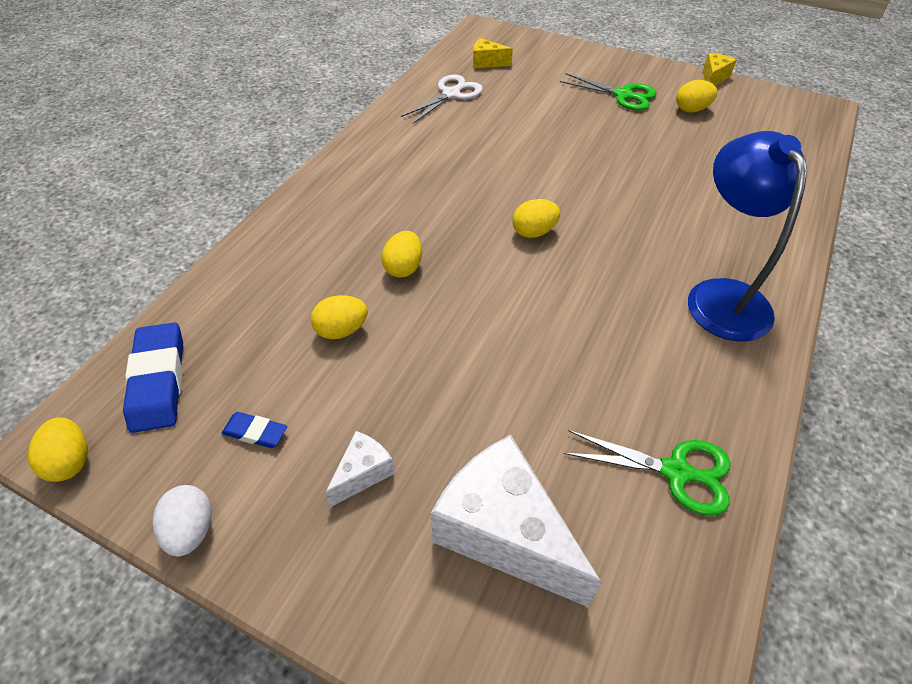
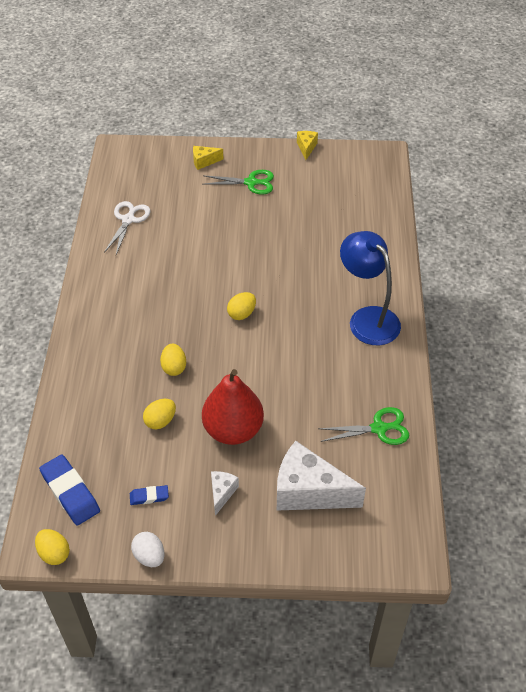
camera: 25 degrees left, 0 degrees up
yellow cheese [473,38,513,68] -> yellow cheese moved to [193,146,224,170]
yellow egg [676,80,717,113] -> none
none -> red pear [202,369,264,445]

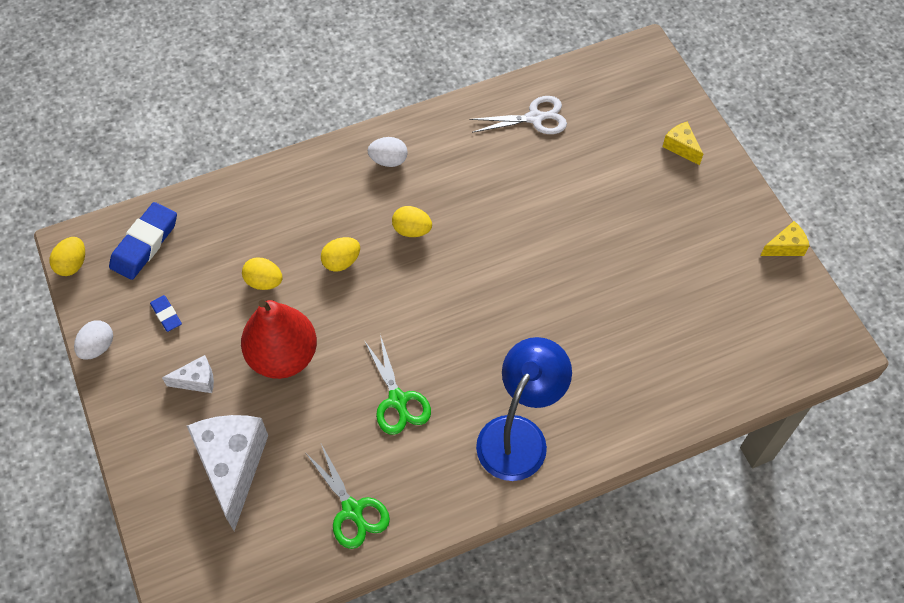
camera: 65 degrees right, 10 degrees up
green scissors [202,170,274,194] -> green scissors moved to [364,335,431,435]
yellow egg [227,292,256,320] -> yellow egg moved to [392,206,432,237]
none -> white egg [367,137,408,167]

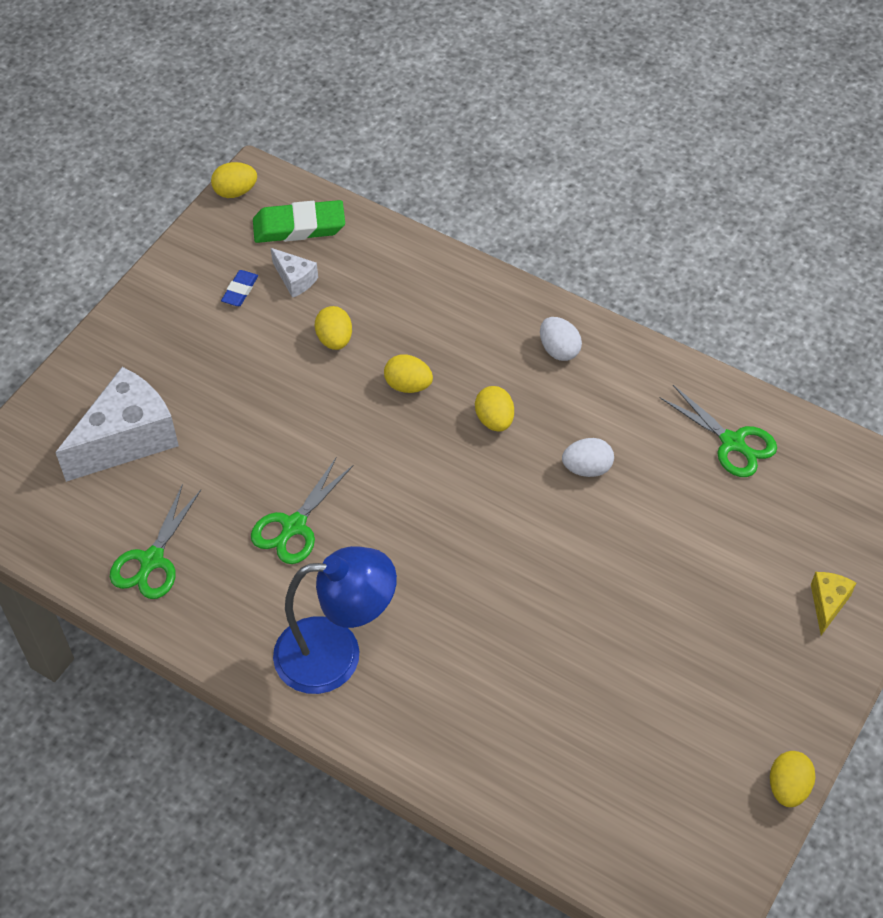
camera: 55 degrees right, 5 degrees down
white egg [74,320,113,360] -> white egg moved to [562,438,614,477]
blue eraser [109,202,177,280] -> green eraser [253,200,345,243]
white cheese [162,355,214,393] -> white cheese moved to [271,248,318,298]
red pear [241,300,317,379] -> none
white scissors [469,96,567,134] -> green scissors [660,385,777,477]
yellow cheese [760,221,810,256] -> yellow egg [770,751,816,807]

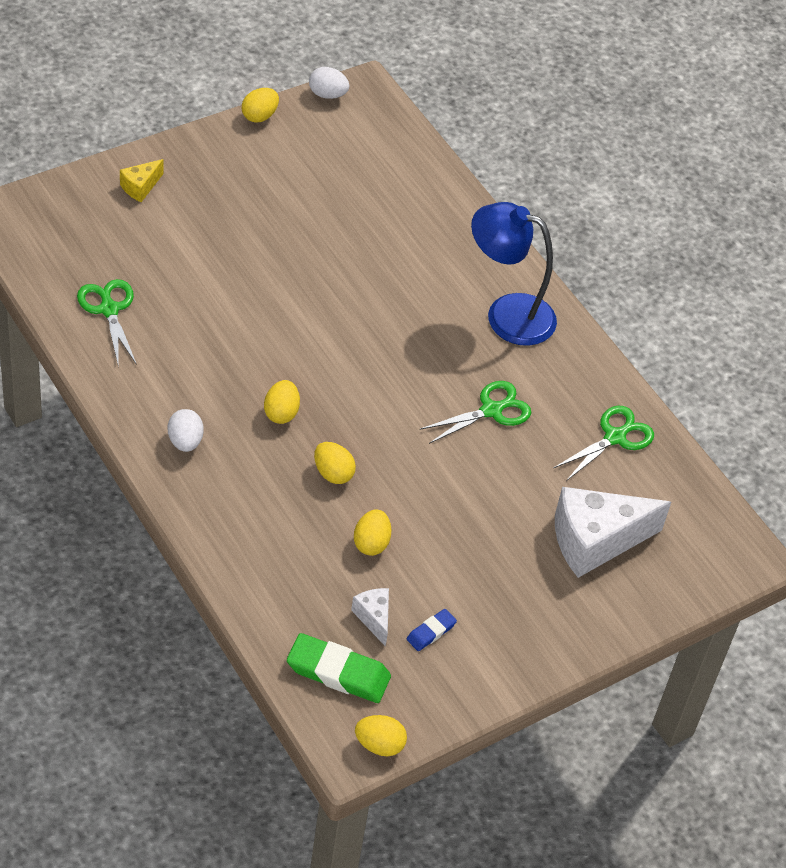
camera: 160 degrees left, 5 degrees down
white egg [562,438,614,477] -> white egg moved to [309,67,349,99]

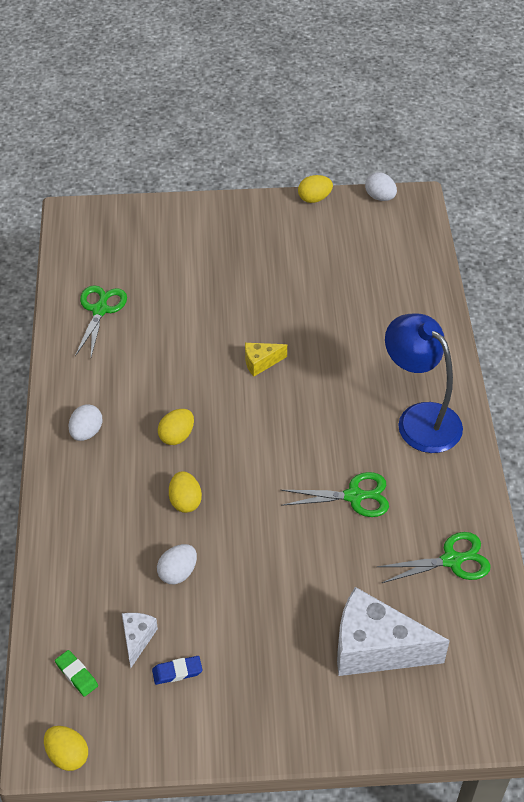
camera: 35 degrees right, 0 degrees up
yellow cheese [120,159,164,202] -> yellow cheese moved to [245,343,287,376]
green eraser [287,633,391,703] -> green eraser [55,650,98,697], size x0.52
yellow egg [354,509,392,556] -> white egg [157,544,197,584]

